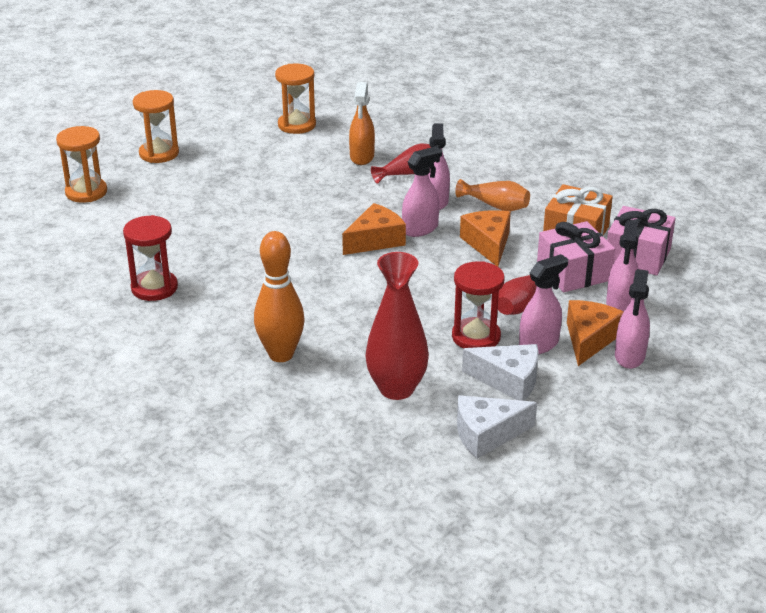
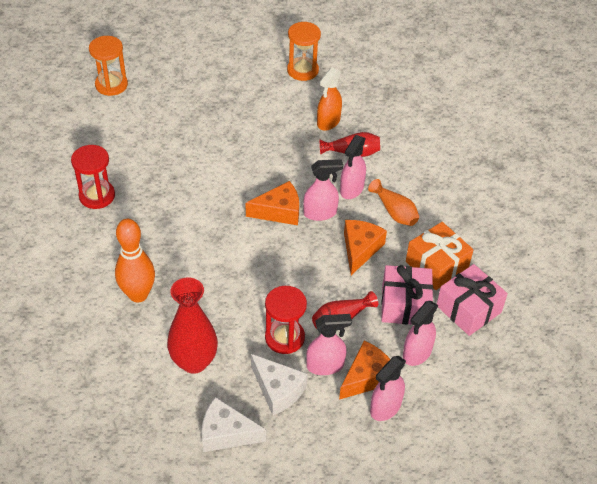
camera: 25 degrees right, 15 degrees up
orange hourglass [133,90,179,163] -> none

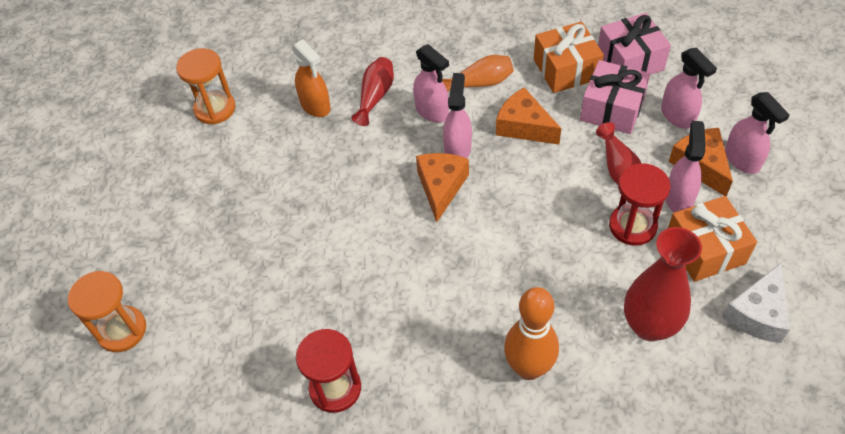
camera: 65 degrees left, 5 degrees up
white cheese [251,354,308,415] -> orange gift [668,196,757,282]

